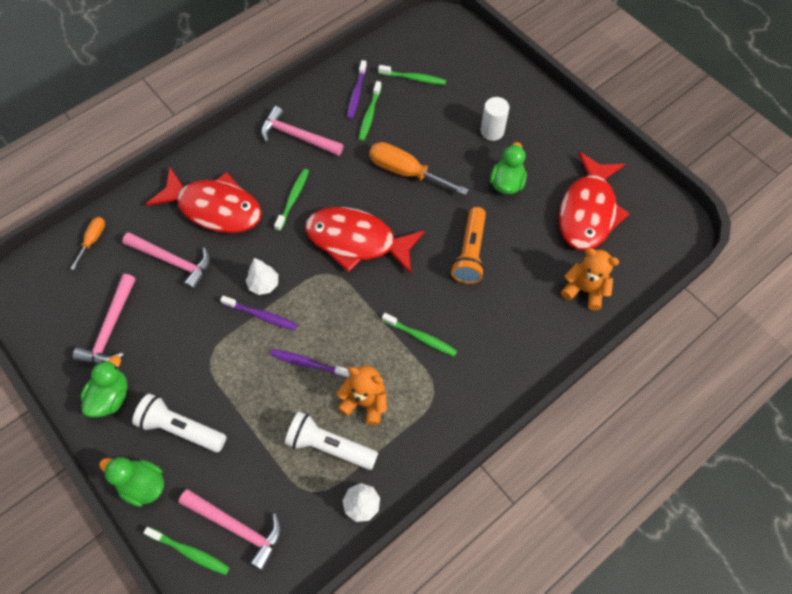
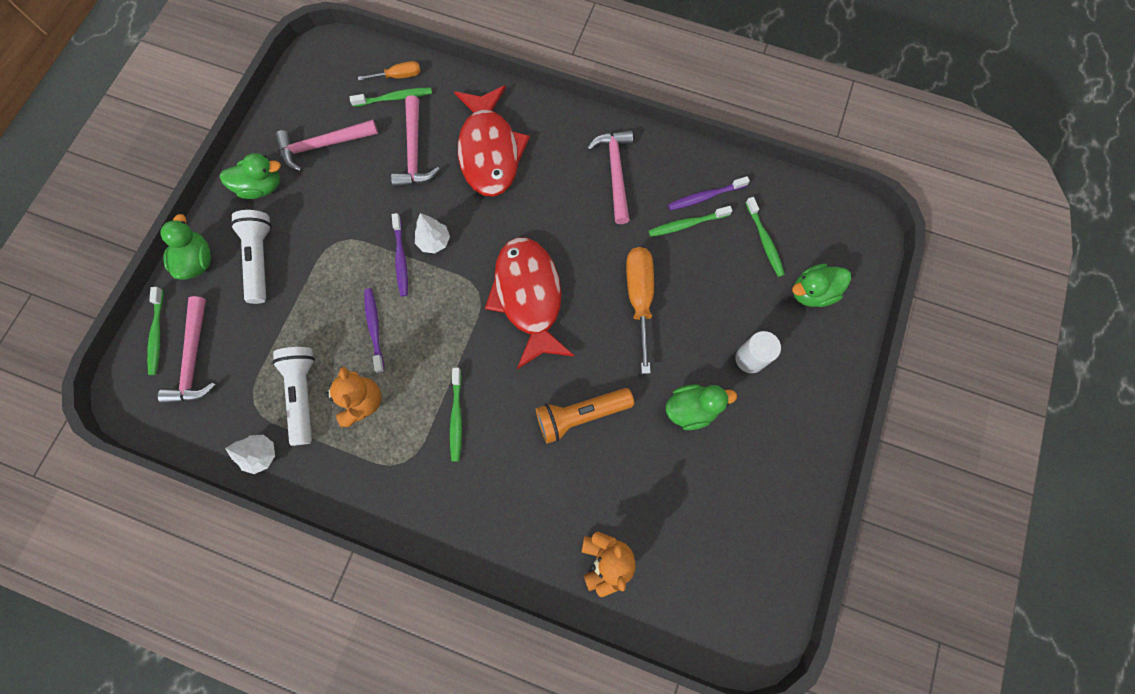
camera: 60 degrees right, 10 degrees up
green toothbrush [274,169,309,231] -> green toothbrush moved to [350,87,432,107]
red fish [559,152,630,250] -> none
none -> green duck [792,264,851,307]

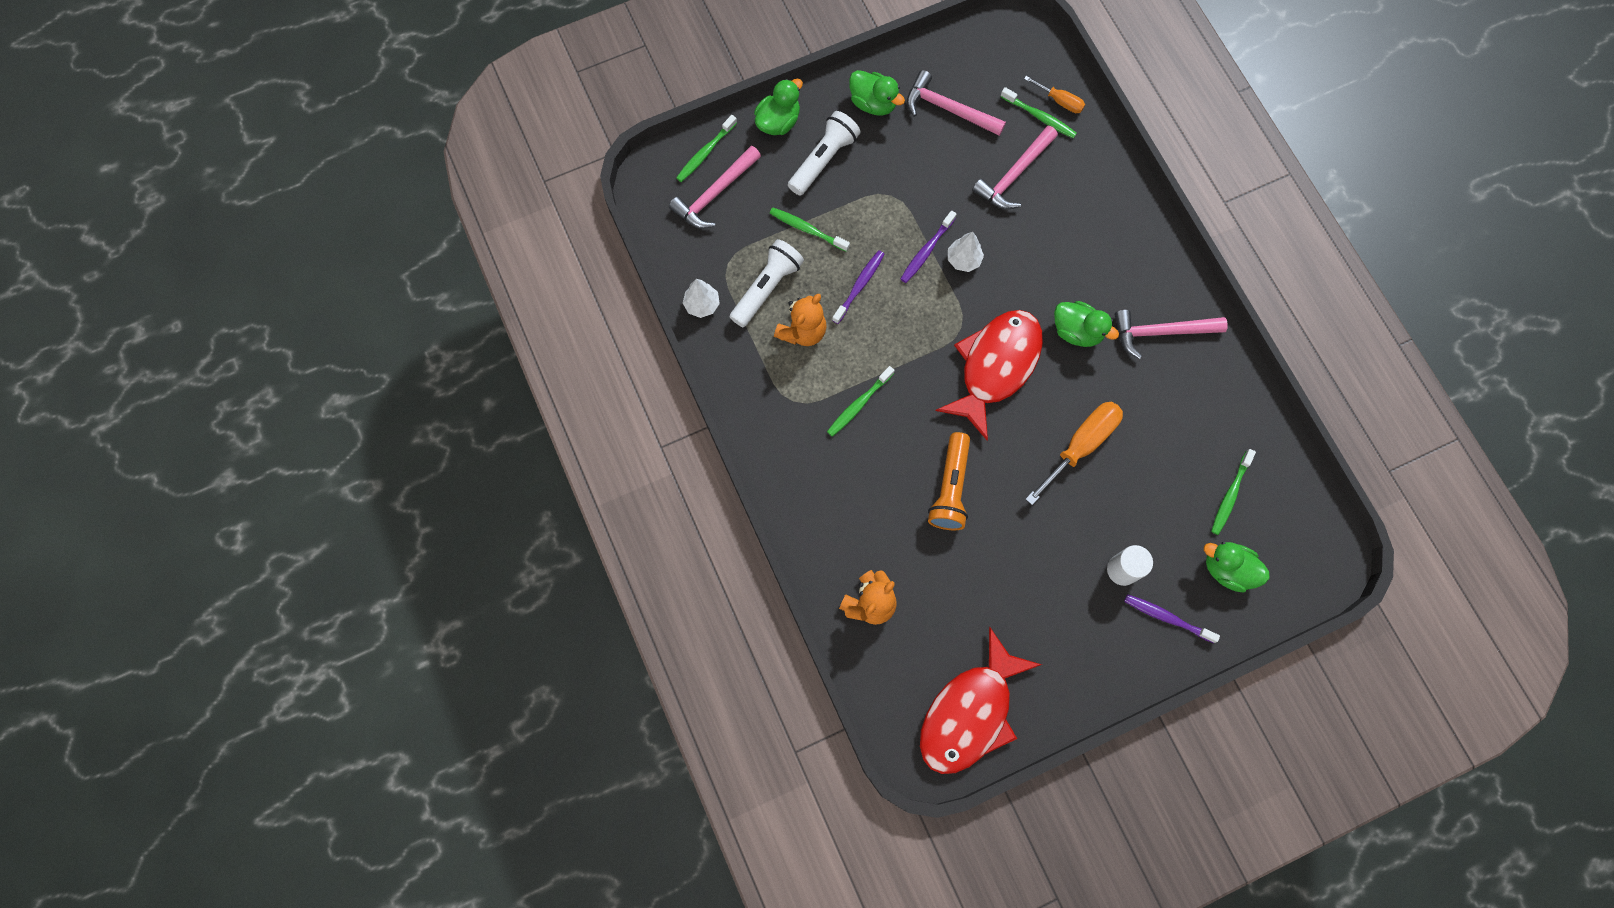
camera: 45 degrees right, 0 degrees up
red fish [454,85,530,197] -> red fish moved to [920,627,1042,774]
orange flashlight [536,388,634,444] -> orange flashlight turned 105 degrees counterclockwise [928,432,970,530]
pink hammer [587,130,633,224] -> pink hammer turned 135 degrees counterclockwise [1114,310,1228,359]
green toothbrush [649,206,732,237] -> green toothbrush moved to [770,208,850,252]
green duck [666,384,737,430] -> green duck moved to [1054,301,1119,347]
purple toothbrush [668,176,750,210] -> purple toothbrush moved to [1124,594,1220,643]

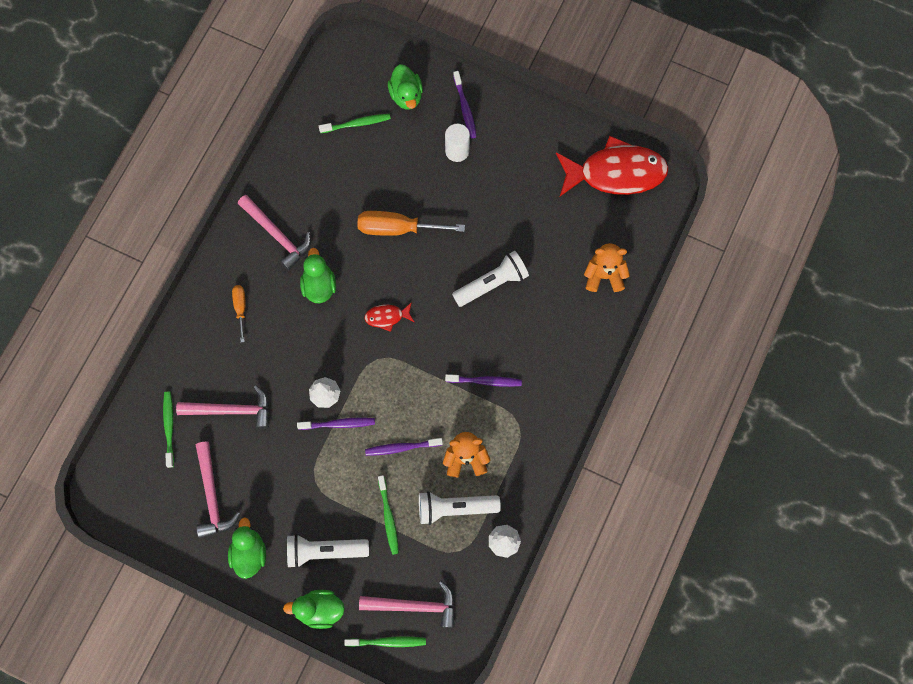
camera: 130 degrees left, 0 degrees up
green toothbrush [827,366,895,437] -> purple toothbrush [445,374,522,387]
orange flashlight [928,432,970,530] -> white flashlight [452,251,529,307]
red fish [936,310,1043,441] -> red fish [364,302,414,332], size x0.43
orange screwdriver [1024,76,1085,113] -> orange screwdriver moved to [232,285,246,343]

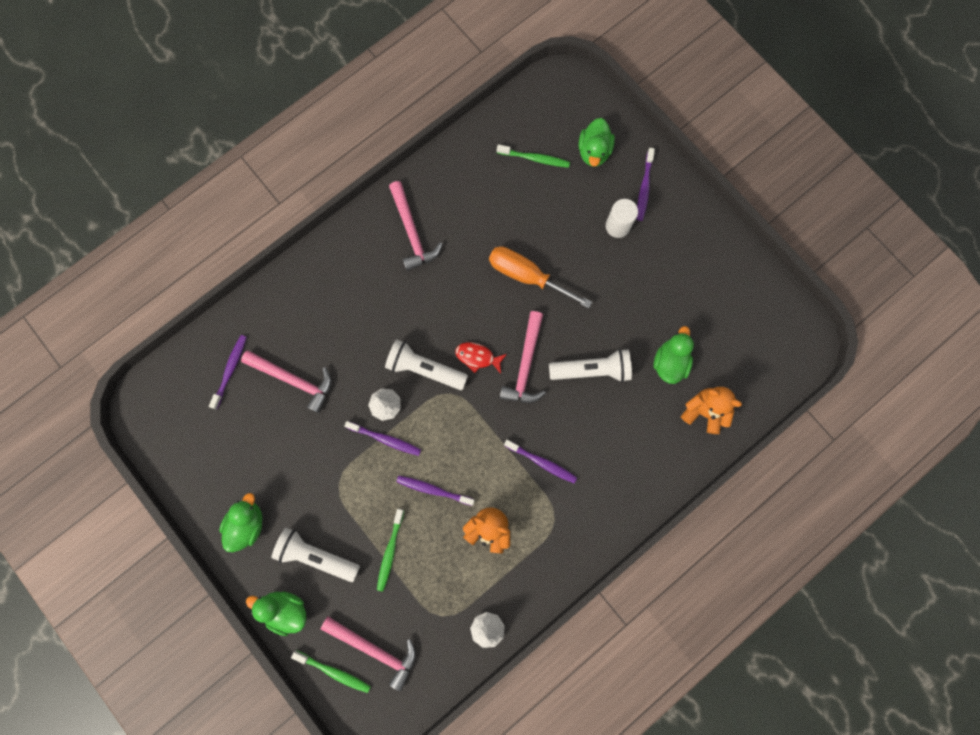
camera: 25 degrees right, 5 degrees up
green toothbrush [163,391,174,468] -> purple toothbrush [209,335,247,409]
pink hammer [196,441,240,538] -> pink hammer moved to [500,311,546,403]
orange screwdriver [232,285,246,343] -> none
green duck [300,248,336,303] -> green duck moved to [654,326,694,384]
white flashlight [419,491,501,525] -> white flashlight moved to [385,339,468,390]
red fish [556,136,669,196] -> none

